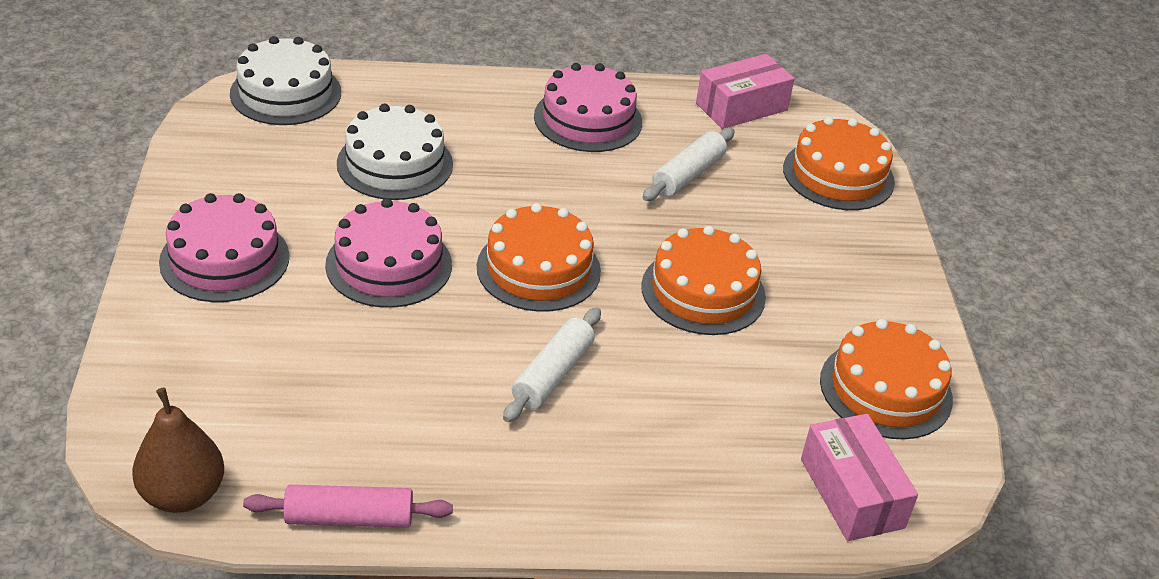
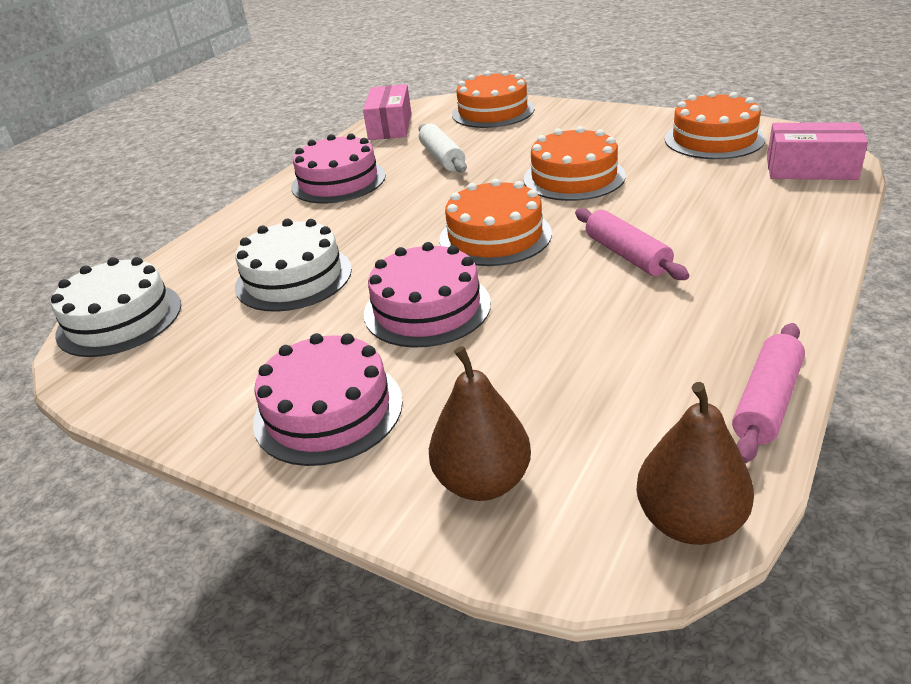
camera: 50 degrees left, 5 degrees down
white rolling pin [503,307,601,422] -> pink rolling pin [575,208,689,280]
none -> brown pear [429,346,531,501]

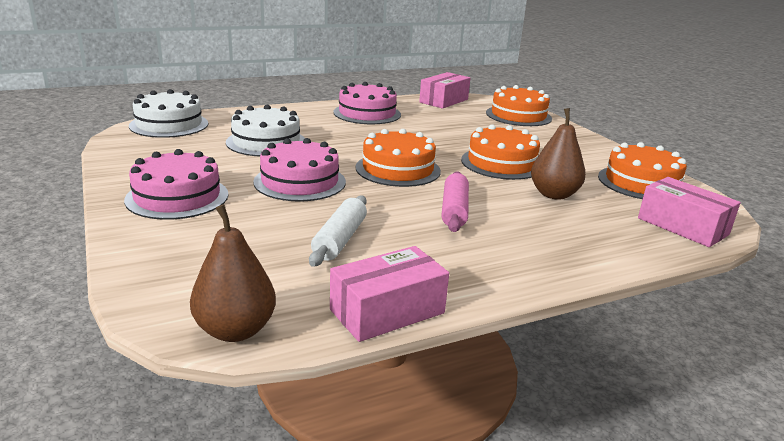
camera: 30 degrees right, 10 degrees down
white rolling pin [418,124,467,173] -> white rolling pin moved to [309,195,367,267]
brown pear [429,346,531,501] -> brown pear moved to [531,108,586,200]
pink rolling pin [732,323,805,463] -> pink box [330,246,449,342]

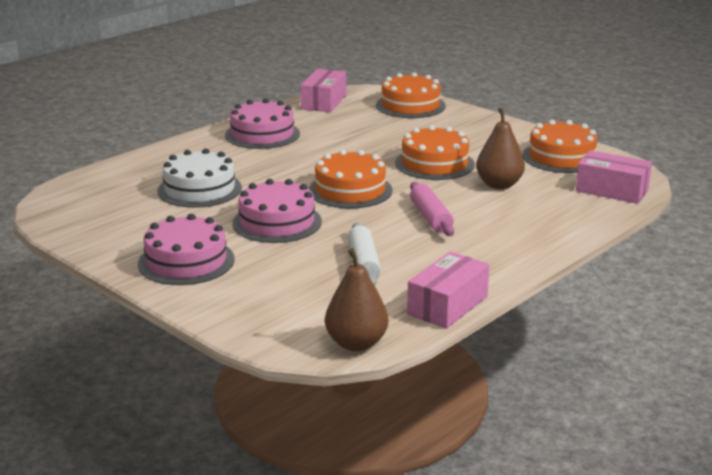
camera: 20 degrees left, 0 degrees up
white cake [129,89,208,138] -> none

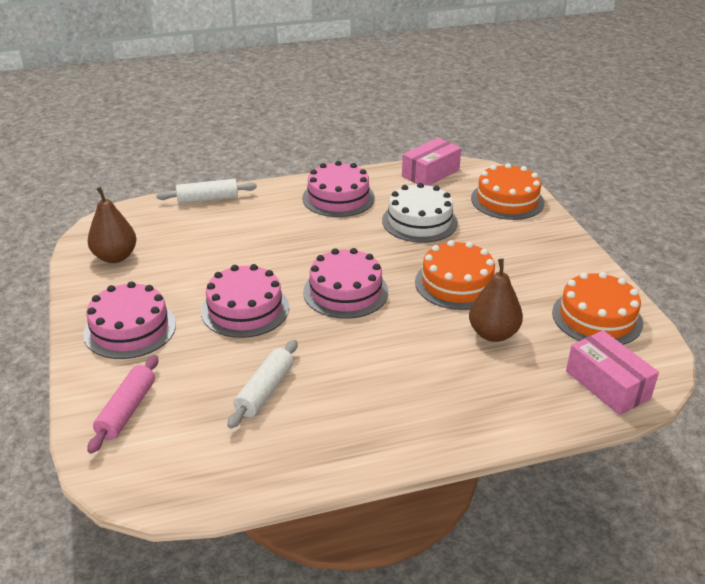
camera: 30 degrees right, 10 degrees up
white cake [158,148,242,208] -> white cake moved to [382,183,458,243]
orange cake [309,150,392,209] -> pink cake [303,248,388,319]
brown pear [325,248,388,351] -> brown pear moved to [88,187,136,263]
pink box [407,252,489,329] -> none
pink rolling pin [410,182,454,236] -> pink rolling pin moved to [87,355,158,454]
none -> white rolling pin [156,179,257,204]

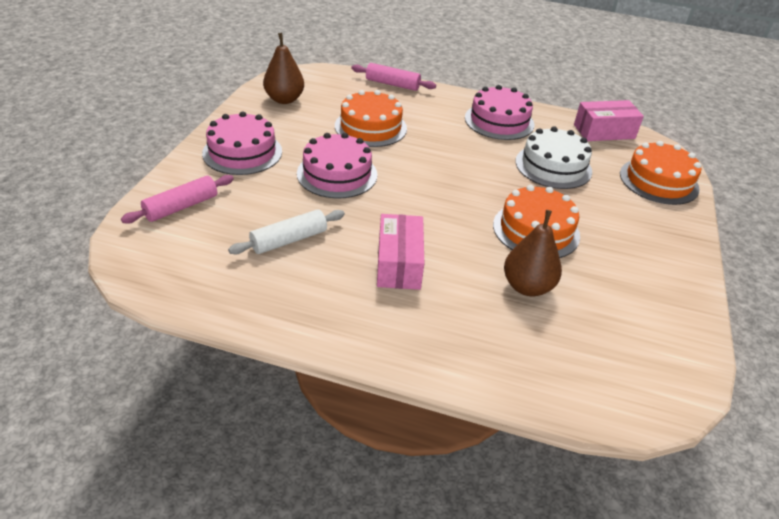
camera: 30 degrees right, 5 degrees up
white rolling pin [156,179,257,204] -> pink rolling pin [351,63,436,91]
pink cake [303,248,388,319] -> none
orange cake [552,272,643,345] -> orange cake moved to [335,90,407,147]
pink box [566,330,659,415] -> pink box moved to [377,214,424,290]

